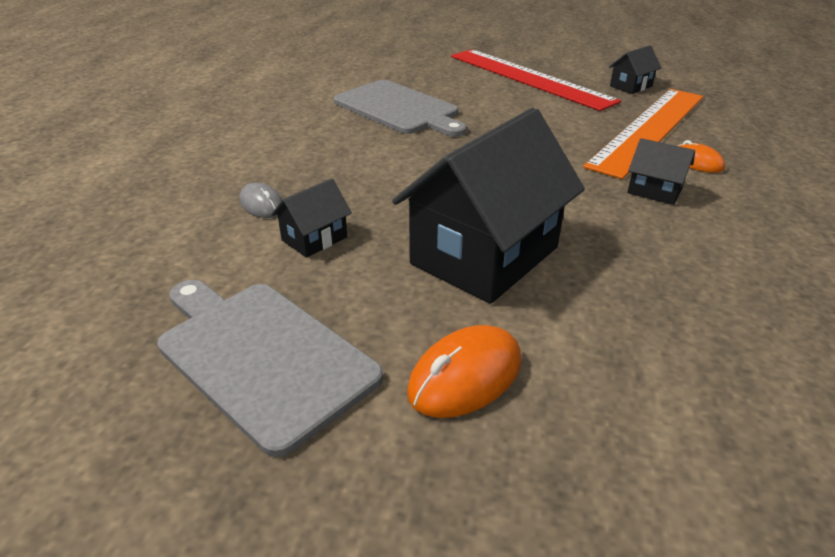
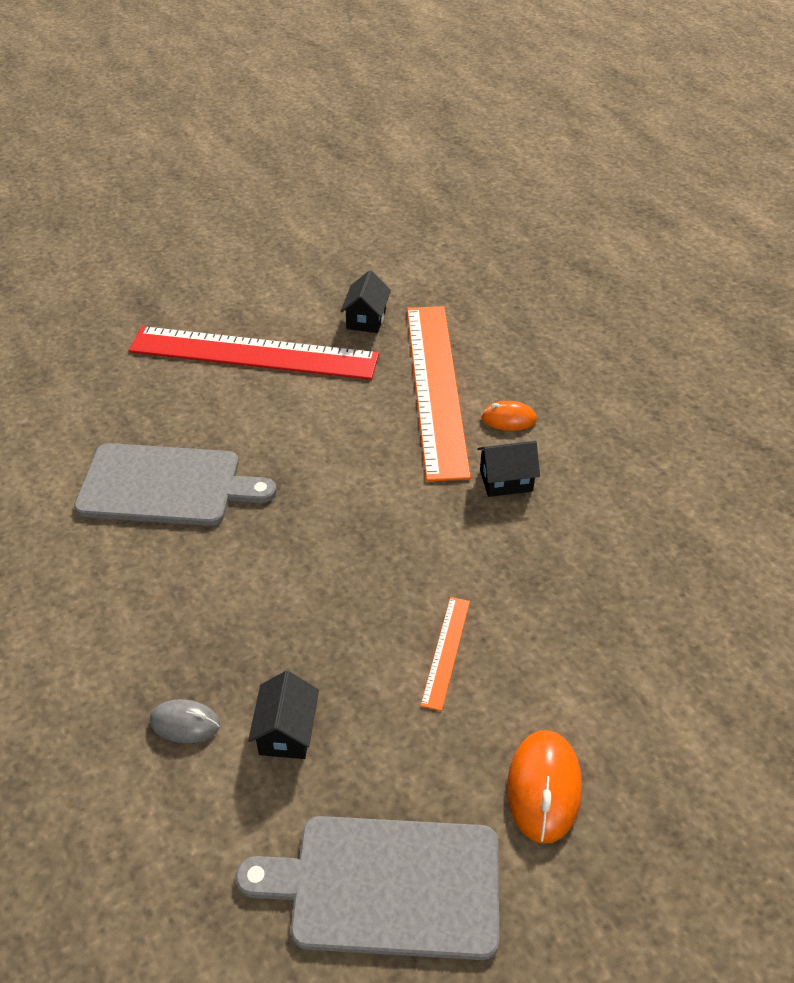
camera: 40 degrees left, 10 degrees up
black house [392,107,585,304] -> orange ruler [420,597,470,711]

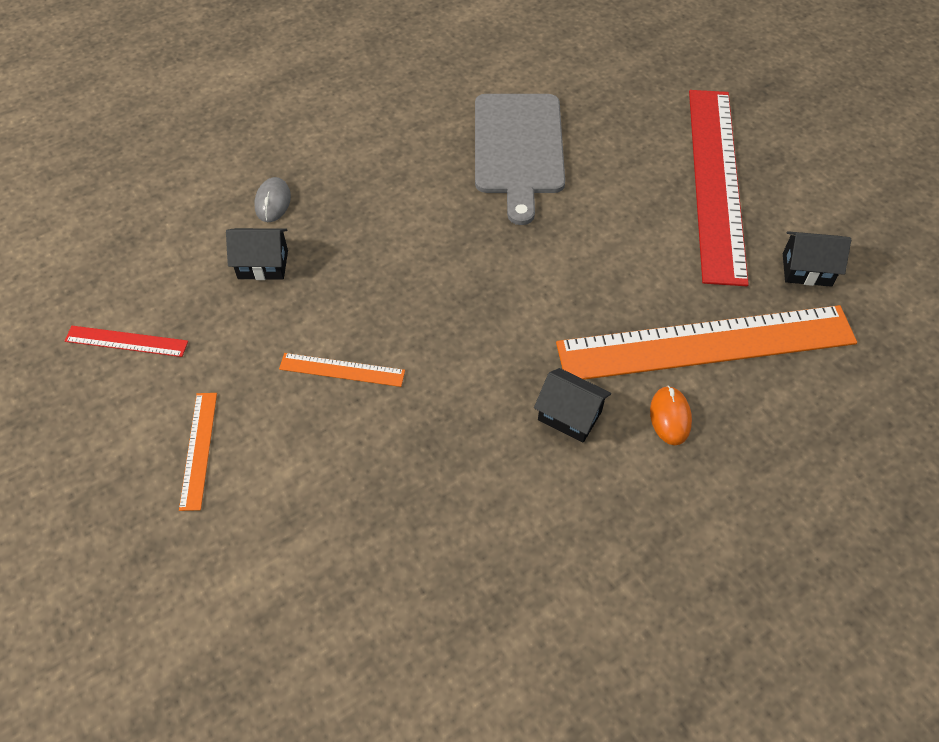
camera: 85 degrees right, 10 degrees up
grey cutting board [236,816,499,960] -> red ruler [65,326,188,357]
black house [477,441,540,497] -> black house turned 45 degrees counterclockwise [534,368,611,442]
orange mouse [507,730,582,844] -> orange ruler [179,393,217,511]

